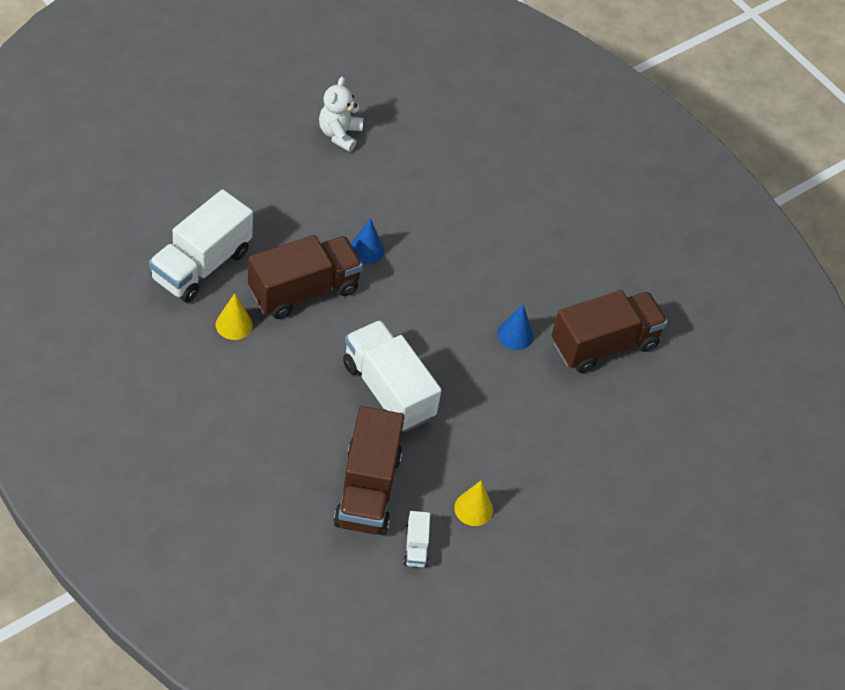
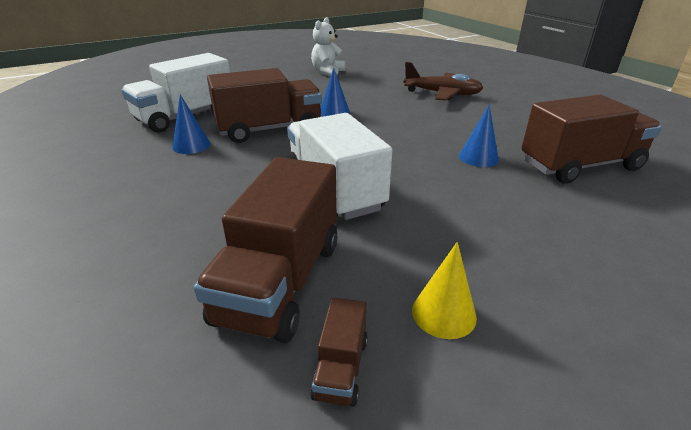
camera: 15 degrees right, 20 degrees down
yellow cone [216,293,253,340] -> blue cone [172,94,210,154]
white truck [403,511,430,567] -> brown truck [310,298,368,407]
none -> brown plane [404,62,483,101]

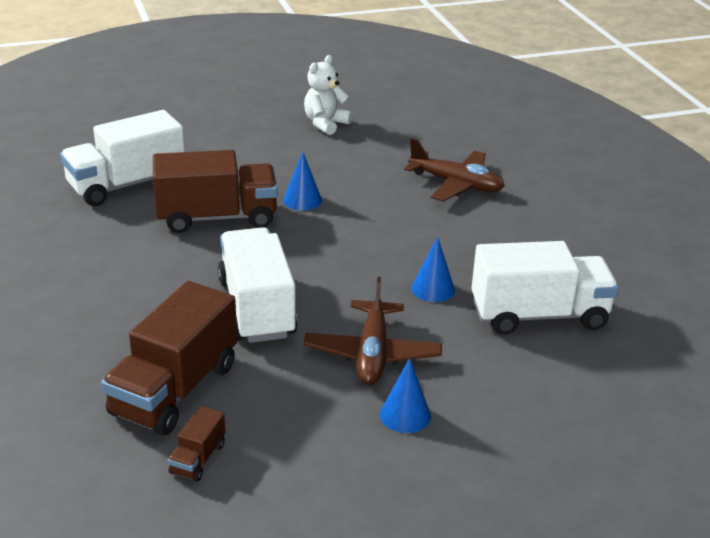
camera: 10 degrees right, 0 degrees up
blue cone [172,94,210,154] -> blue cone moved to [380,358,431,433]
yellow cone [412,242,477,339] -> none
brown truck [521,95,662,183] -> white truck [471,241,619,335]
none -> brown plane [304,277,442,385]

